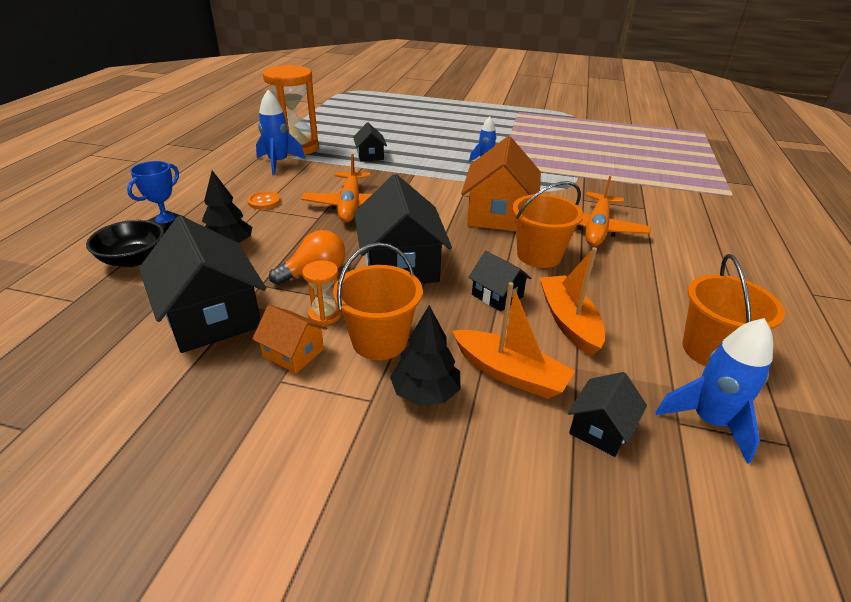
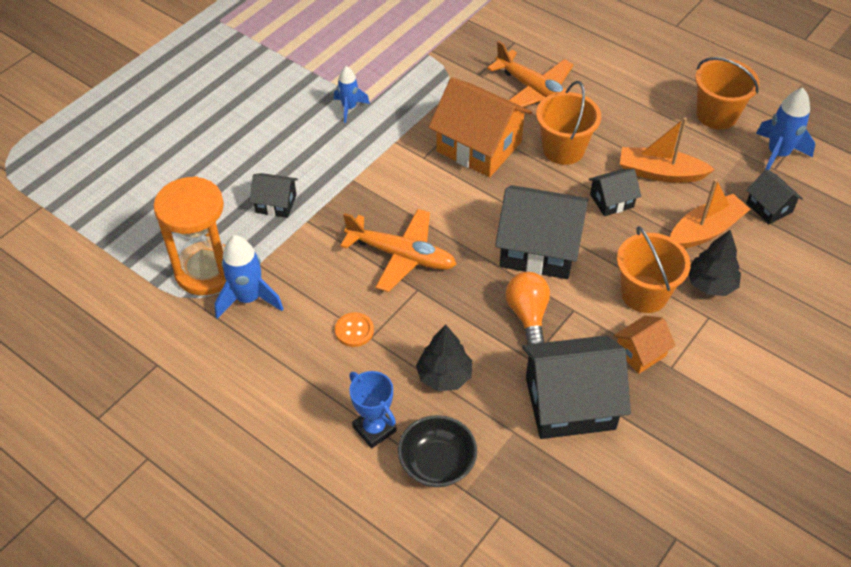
camera: 65 degrees left, 15 degrees up
orange hourglass [302,260,342,325] -> none

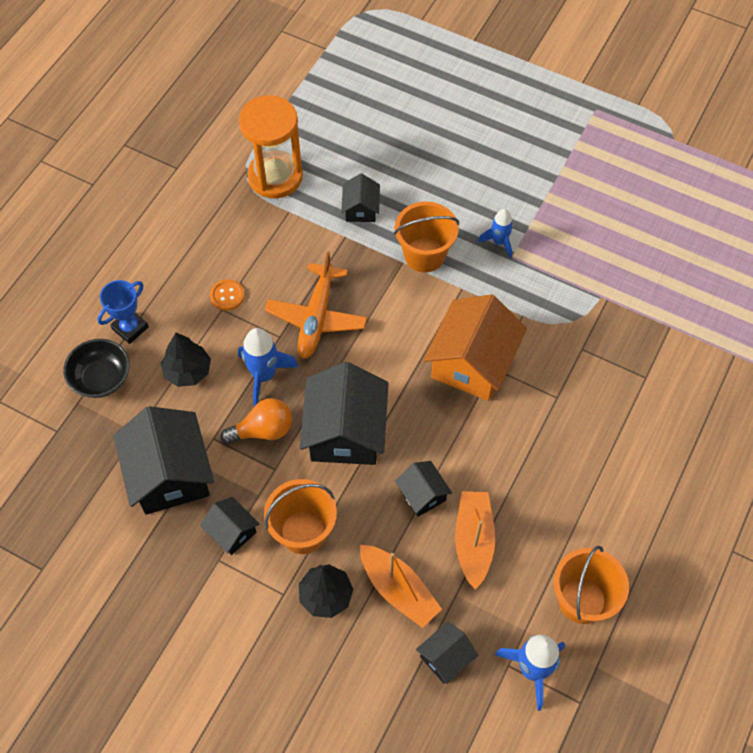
camera: 80 degrees right, 10 degrees up
blue rocket [215,235,283,319] -> blue rocket moved to [238,328,298,407]
orange plane [487,41,574,107] -> none
orange bucket [536,81,601,165] -> orange bucket moved to [394,201,459,273]
orange house [613,316,676,374] -> black house [200,497,259,555]

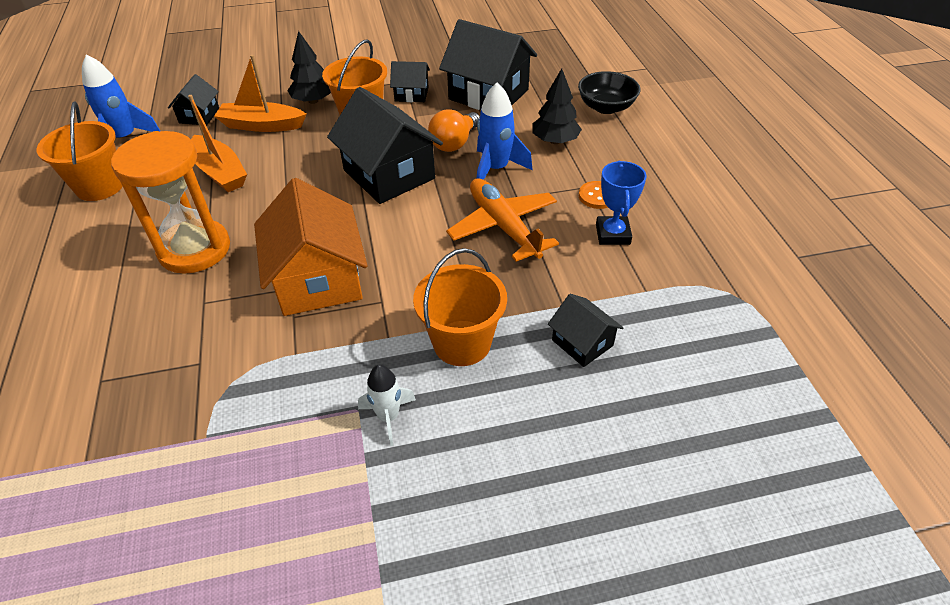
camera: 140 degrees right, 15 degrees down
blue trophy [97,280,149,344] -> blue trophy moved to [596,161,647,245]
orange hourglass [239,95,303,199] -> orange hourglass moved to [111,131,230,274]
black house [395,461,452,517] -> none
blue rocket [478,209,513,258] -> white rocket [358,364,416,446]

